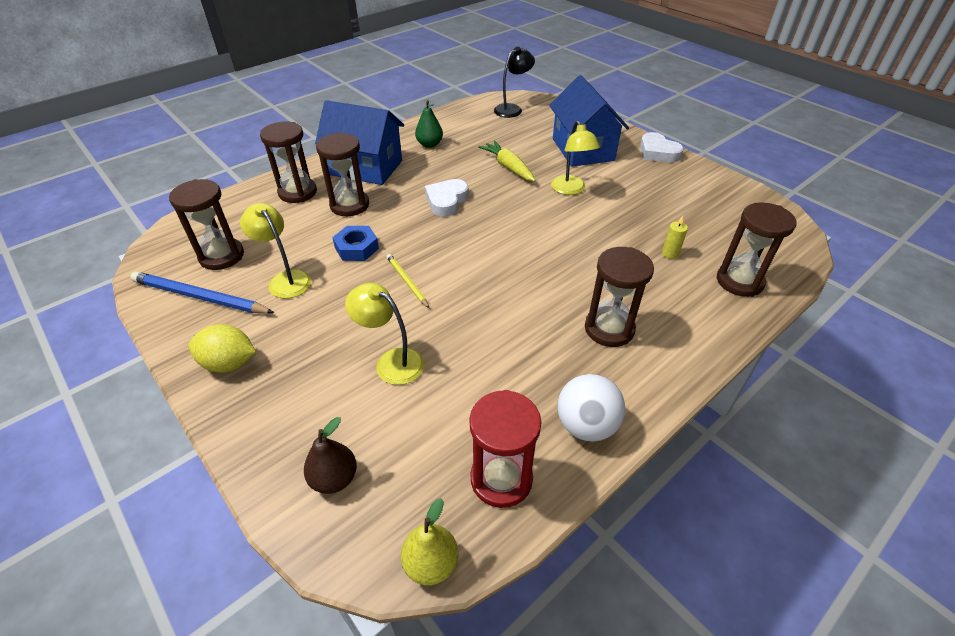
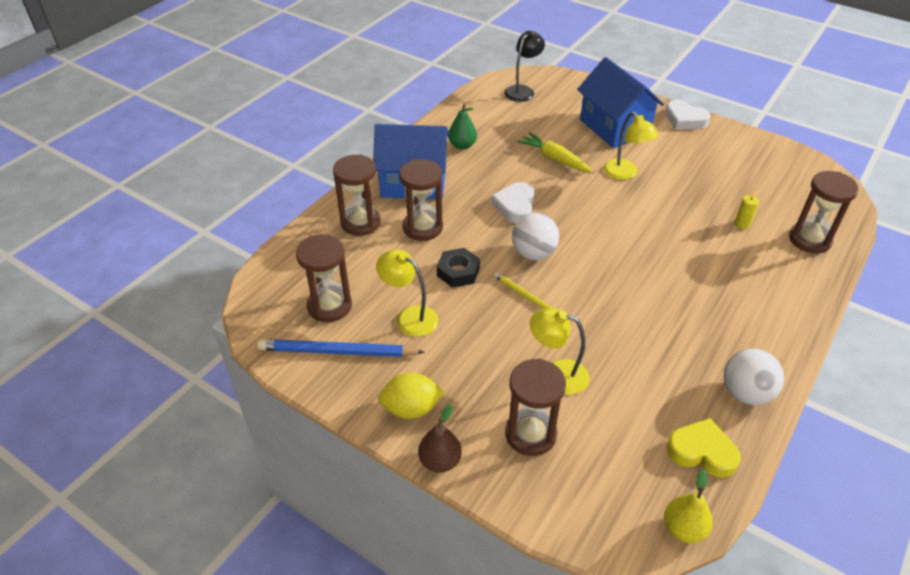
camera: 15 degrees left, 0 degrees up
brown pear [304,417,357,494] -> brown pear moved to [418,405,462,473]
blue nut [332,226,379,261] -> black nut [437,248,480,288]
red hourglass [469,390,541,508] -> yellow heart [667,418,741,478]
brown hourglass [585,247,654,347] -> brown hourglass moved to [505,358,566,456]
none -> white ball [512,213,559,260]

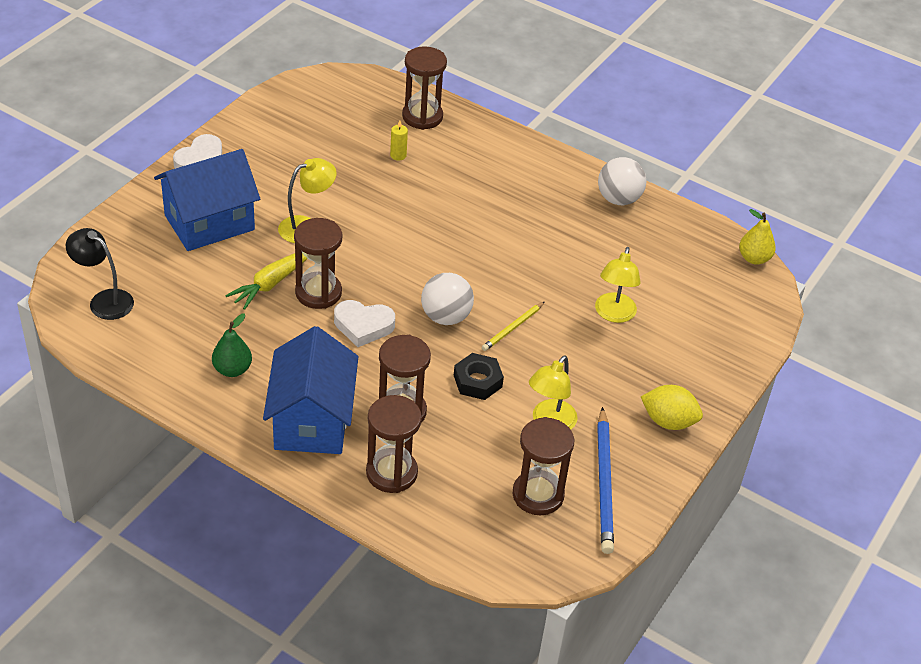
camera: 95 degrees left, 0 degrees up
yellow lemon [378,373,444,419] -> yellow lemon turned 60 degrees counterclockwise [641,385,703,430]
brown pear [418,405,462,473] -> none
brown hourglass [505,358,566,456] -> brown hourglass moved to [294,218,342,309]
yellow heart [667,418,741,478] -> none

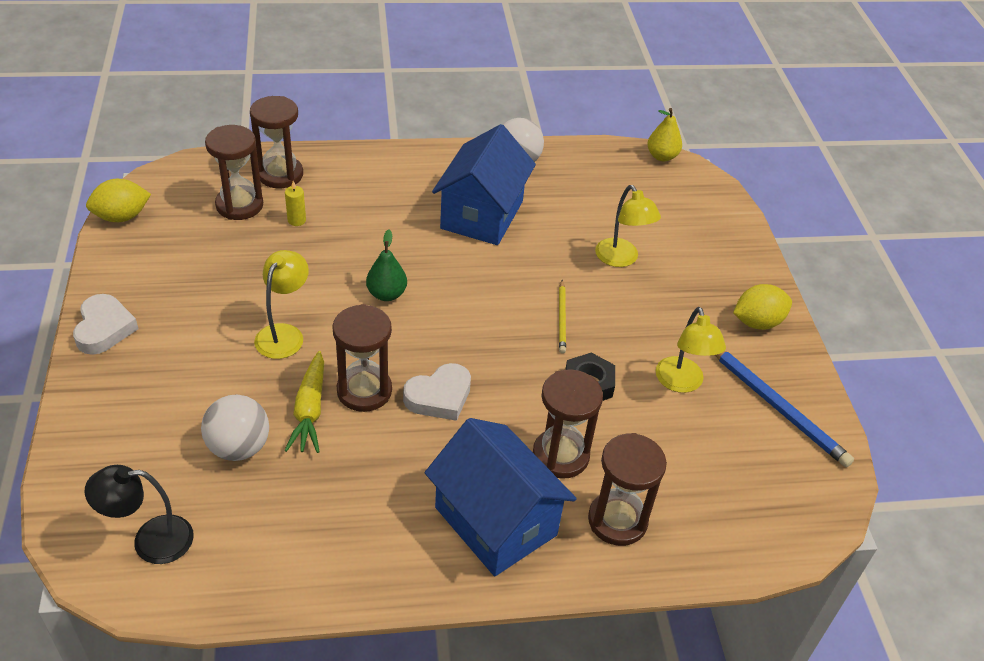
camera: 40 degrees left, 0 degrees up
blue house [154,149,260,251] -> blue house moved to [432,124,536,245]
green pear [212,314,252,377] -> green pear moved to [366,230,407,301]
white ball [421,273,474,325] -> white ball moved to [201,395,269,461]
brown hourglass [513,417,574,515] -> brown hourglass moved to [205,125,263,220]
none -> yellow lemon [86,179,151,222]

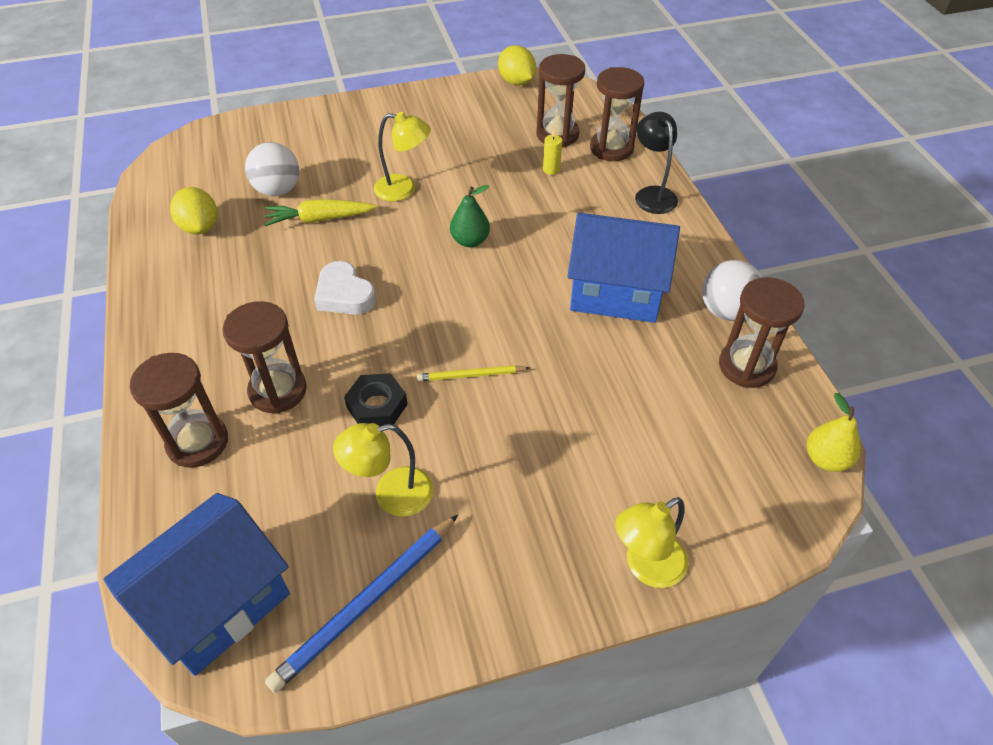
camera: 85 degrees right, 5 degrees up
white heart [73,294,138,355] -> none
black lamp [85,465,194,564] -> black lamp moved to [635,112,678,214]
brown hourglass [332,304,392,412] -> brown hourglass moved to [719,277,805,388]
blue house [425,418,577,576] -> blue house moved to [103,493,290,676]
yellow lamp [595,185,661,267] -> yellow lamp moved to [615,497,688,588]
yellow lemon [733,284,792,330] -> yellow lemon moved to [170,187,217,234]

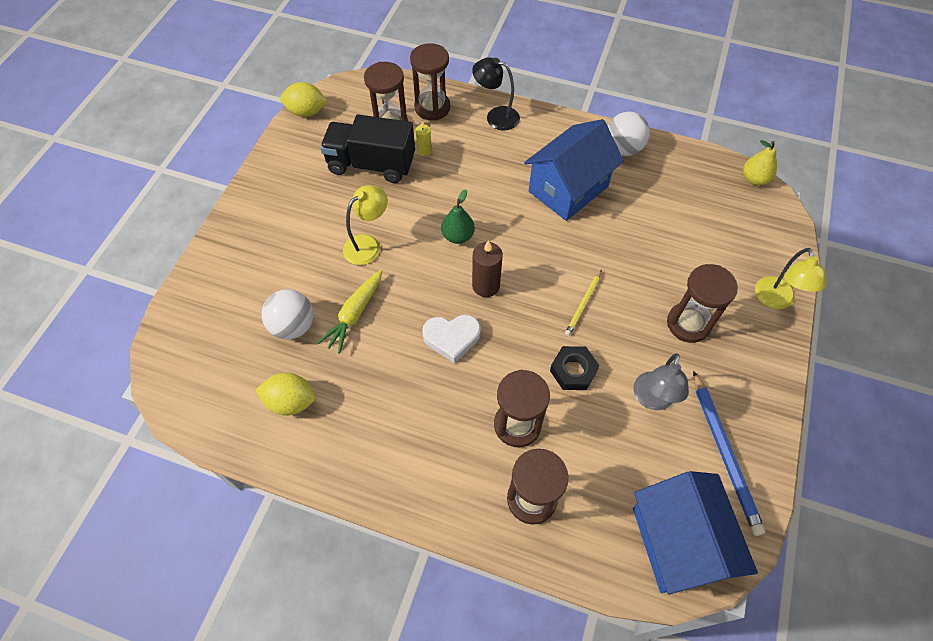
camera: 55 degrees left, 10 degrees up
yellow lamp [333,423,433,517] -> grey lamp [633,353,689,410]
brown hourglass [719,277,805,388] -> brown hourglass moved to [667,264,738,343]
none -> black truck [320,114,415,183]
none -> brown candle [472,240,503,297]

